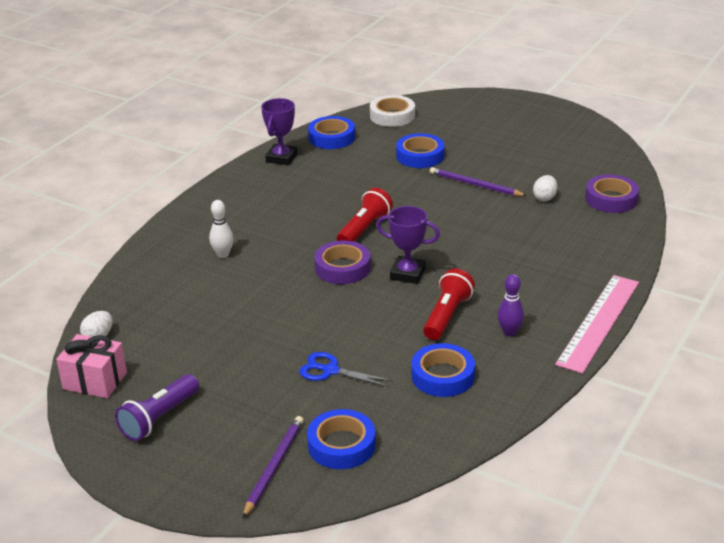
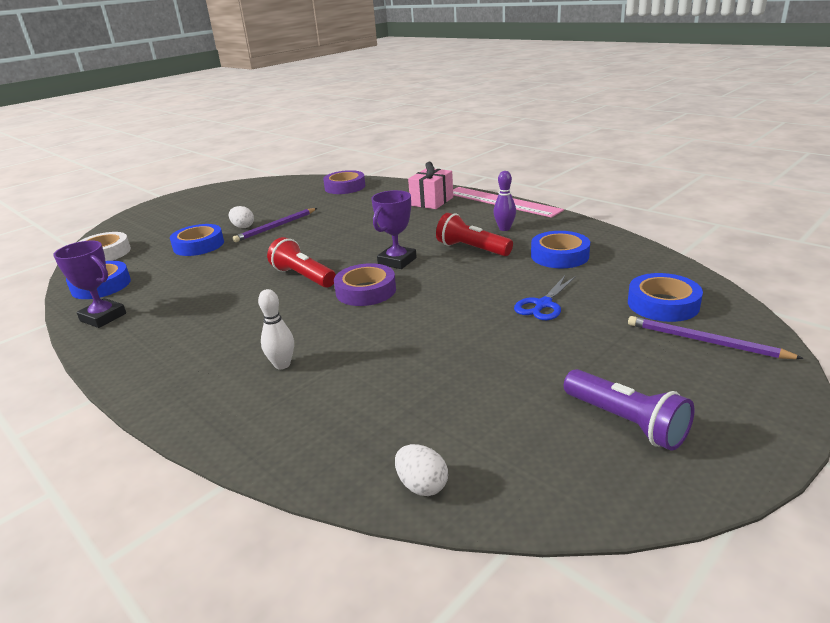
camera: 75 degrees left, 5 degrees down
pink gift [56,334,127,398] -> pink gift moved to [408,162,453,209]
white egg [533,175,558,201] -> white egg moved to [229,206,254,228]

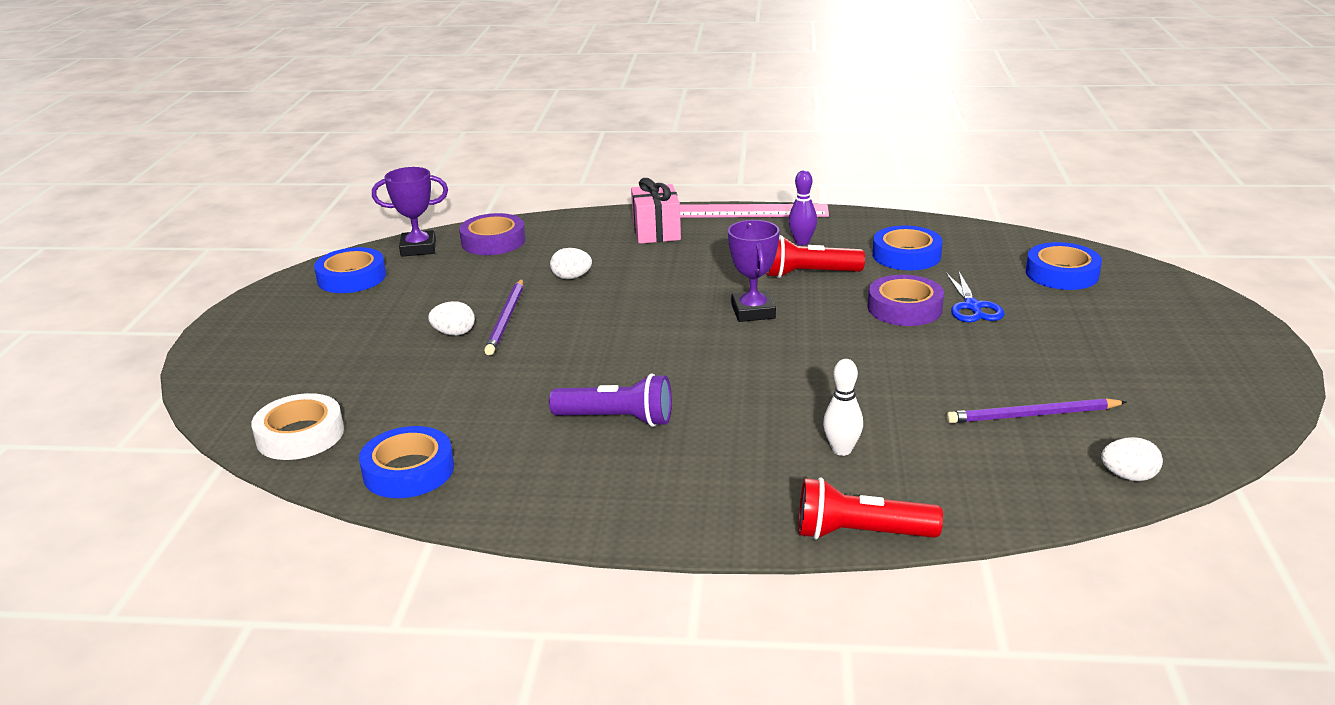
camera: 40 degrees left, 0 degrees up
purple trophy [53,241,126,328] -> purple trophy moved to [372,167,448,257]
blue tape [170,224,224,256] -> blue tape moved to [314,247,386,293]
red flashlight [267,237,336,288] -> red flashlight moved to [798,478,943,540]
purple tape [334,263,396,306] -> purple tape moved to [868,275,944,326]
purple flashlight [564,369,694,451] -> purple flashlight moved to [549,374,672,427]
purple pencil [628,316,804,359] -> purple pencil moved to [946,398,1127,423]
none -> white egg [550,248,592,279]

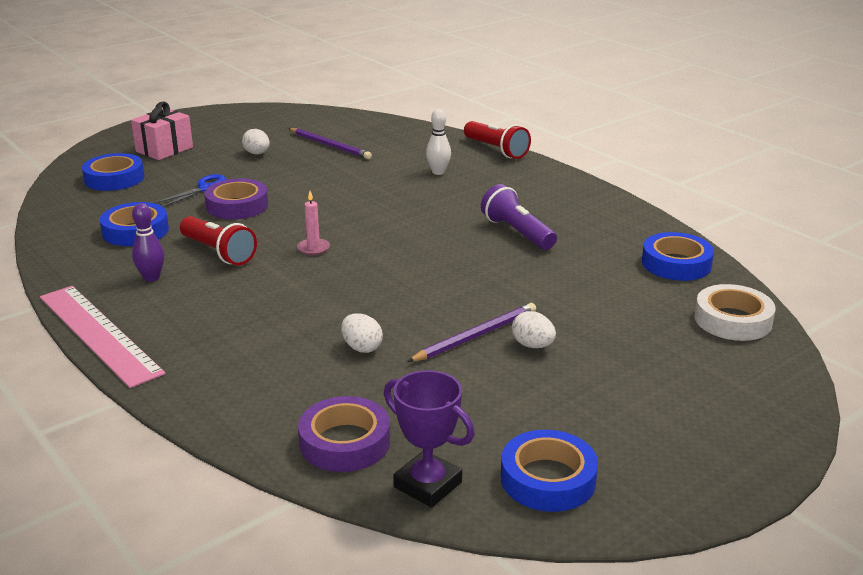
camera: 135 degrees left, 0 degrees up
pink gift [631,178,681,244] -> pink gift moved to [131,102,193,160]
purple trophy [728,220,779,322] -> pink candle [297,191,330,255]
white egg [1101,437,1163,481] -> white egg moved to [242,129,270,155]

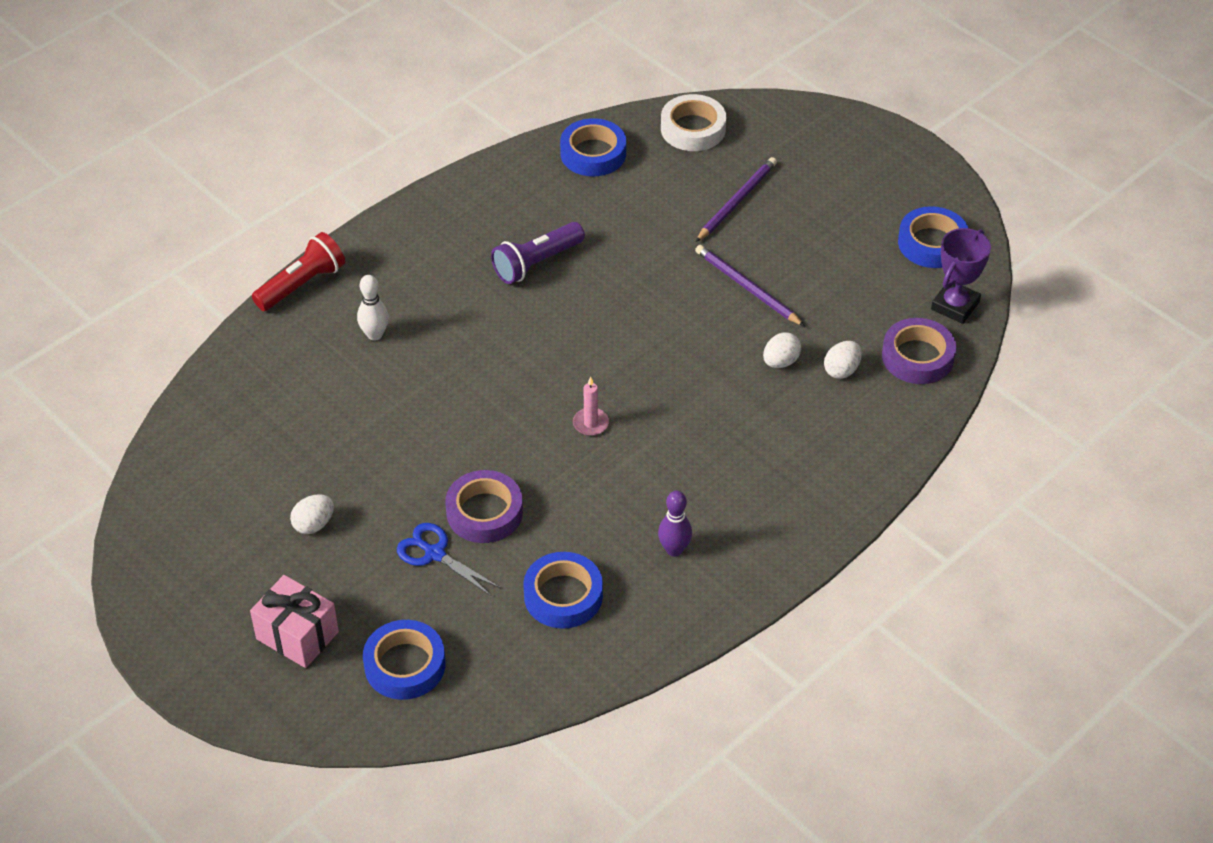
camera: 95 degrees left, 20 degrees up
pink ruler [40,286,165,388] -> none
red flashlight [180,216,257,265] -> none
purple pencil [288,128,372,159] -> purple pencil moved to [696,157,777,242]
white egg [512,311,556,348] -> white egg moved to [824,341,862,379]

